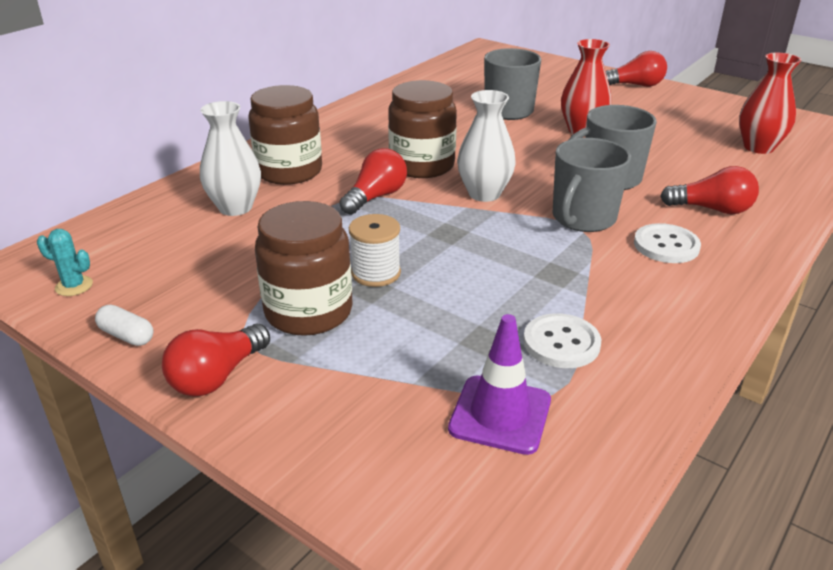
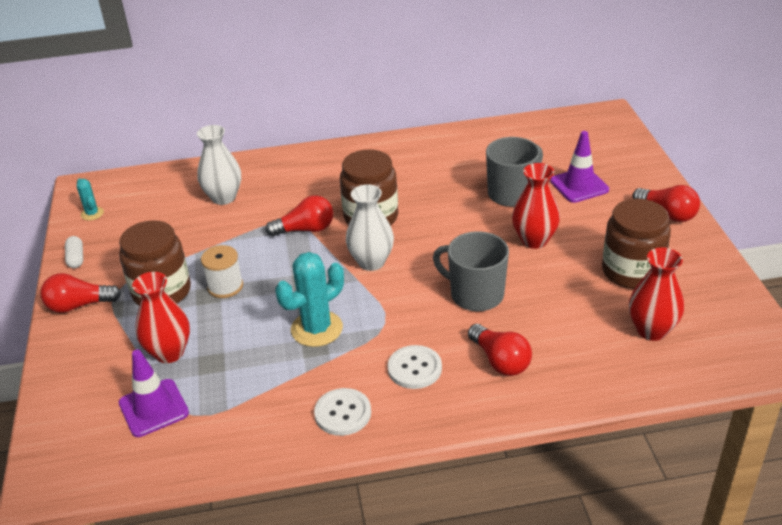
camera: 45 degrees right, 5 degrees up
brown jar [248,85,322,185] -> brown jar moved to [602,199,671,289]
white button [523,313,601,368] -> white button moved to [314,388,371,436]
grey mug [552,138,631,232] -> none
none -> red vase [132,272,190,363]
none -> turquoise cactus [275,252,344,347]
none -> purple traffic cone [550,131,609,203]

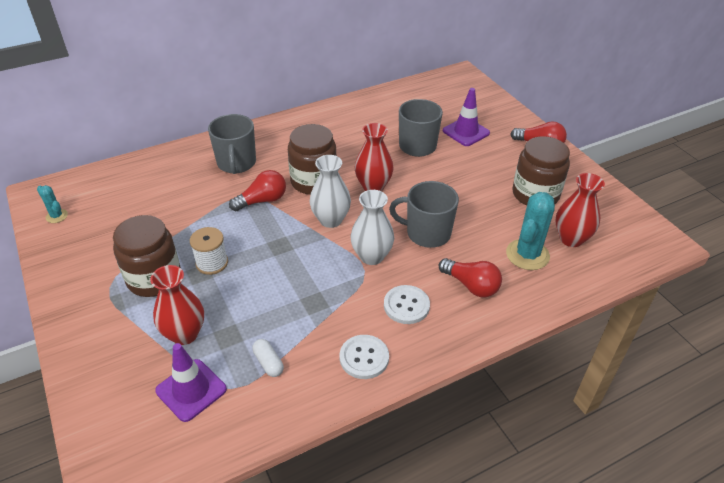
camera: 20 degrees left, 5 degrees up
red light bulb [41,273,121,313] -> none
white capsule [65,236,83,268] -> white capsule moved to [252,339,284,377]
white vase [197,125,241,205] -> white vase moved to [350,190,394,265]
turquoise cactus [275,252,344,347] -> turquoise cactus moved to [506,192,555,270]
red vase [512,163,560,249] -> red vase moved to [355,123,394,191]
none -> grey mug [208,114,256,174]

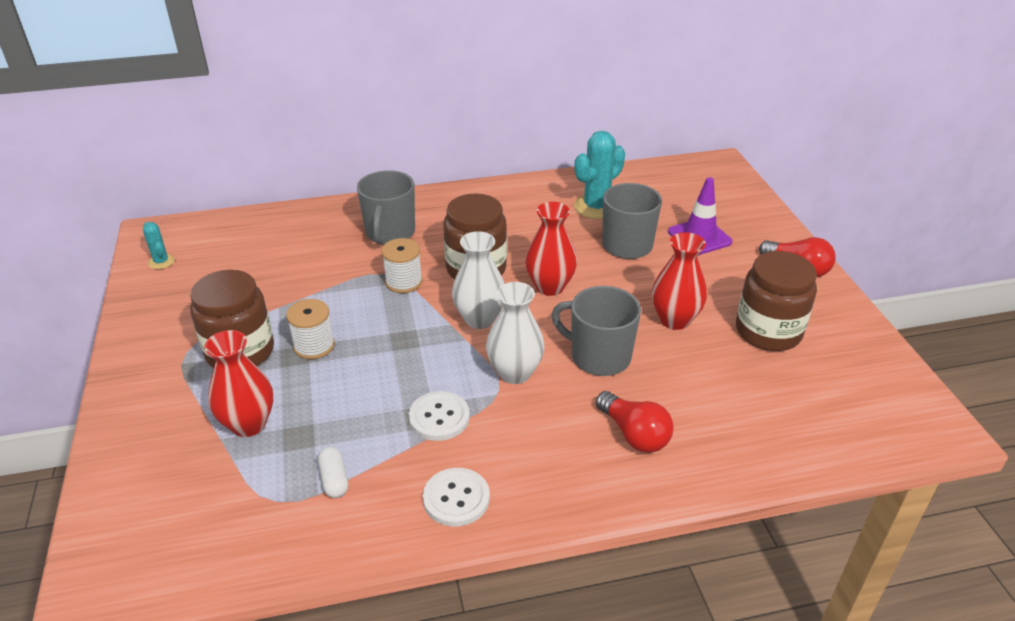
camera: 15 degrees right, 5 degrees down
purple traffic cone [155,343,227,422] -> none
red light bulb [229,170,286,211] -> white spool [381,238,423,293]
white button [384,285,430,324] -> white button moved to [409,391,470,441]
turquoise cactus [506,192,555,270] -> turquoise cactus moved to [574,131,625,219]
red vase [556,173,605,247] -> red vase moved to [652,232,707,330]

